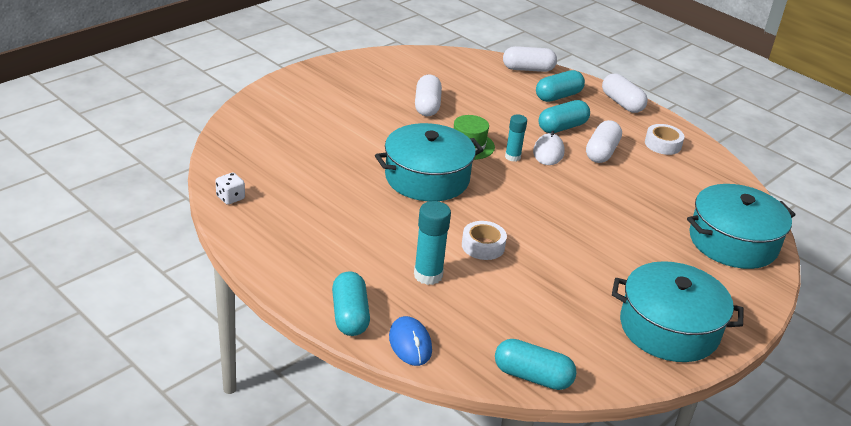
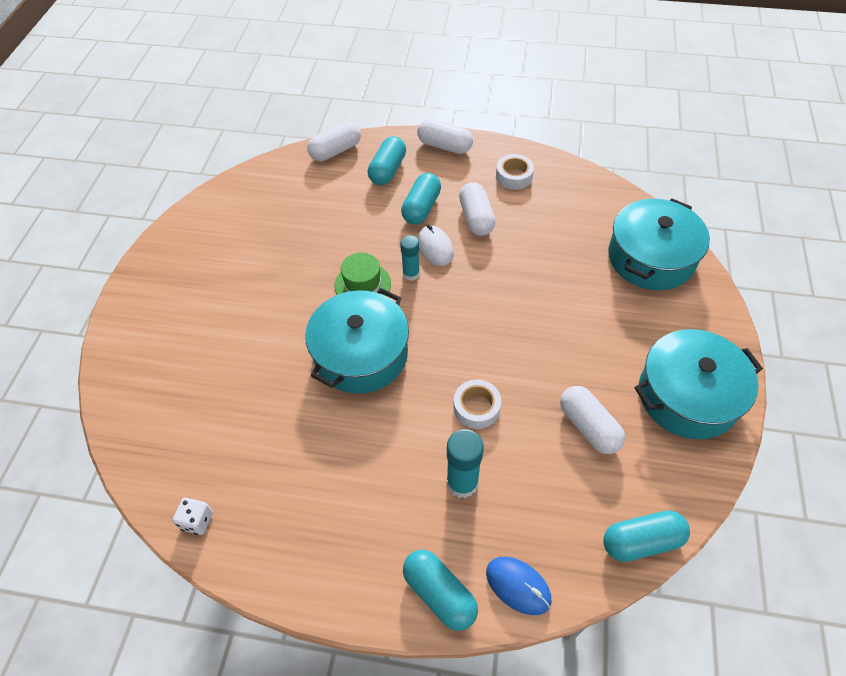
camera: 30 degrees left, 20 degrees up
white capsule [415,75,442,116] -> white capsule moved to [560,386,625,454]

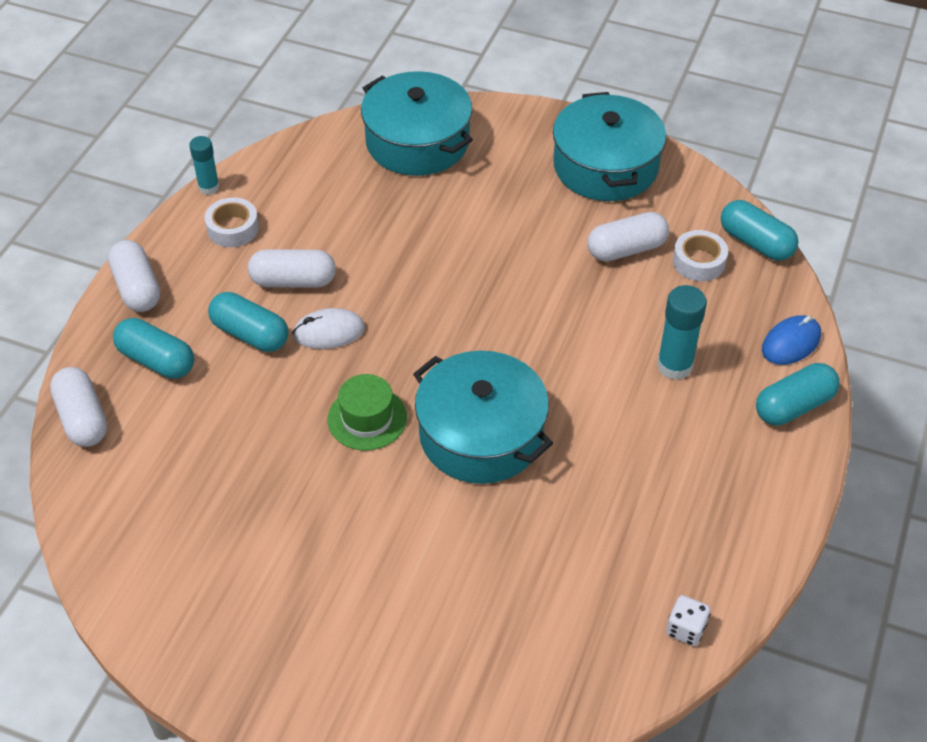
camera: 80 degrees left, 5 degrees down
turquoise glue stick [400,235,420,281] -> turquoise glue stick moved to [189,136,220,195]
white capsule [417,119,473,154] -> white capsule turned 60 degrees counterclockwise [108,240,160,312]
white tape [453,379,501,429] -> white tape moved to [673,230,728,281]
turquoise capsule [603,510,690,562] -> turquoise capsule turned 45 degrees counterclockwise [721,200,799,261]

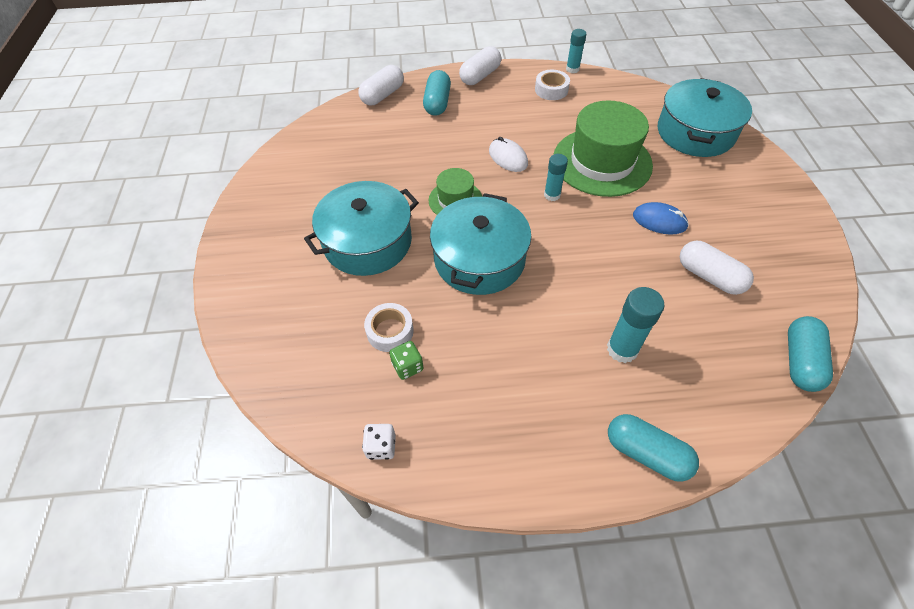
camera: 65 degrees right, 5 degrees up
turquoise capsule [208,292,289,352] -> none
white capsule [248,249,336,288] -> none
turquoise pot [553,92,666,201] -> turquoise pot moved to [304,181,419,276]
white tape [673,230,728,281] -> white tape moved to [364,303,414,352]
blue mouse [762,315,821,365] -> blue mouse moved to [633,202,689,235]
none -> green dice [389,341,424,380]
none -> turquoise glue stick [544,154,568,201]
none -> green hat [553,100,653,197]

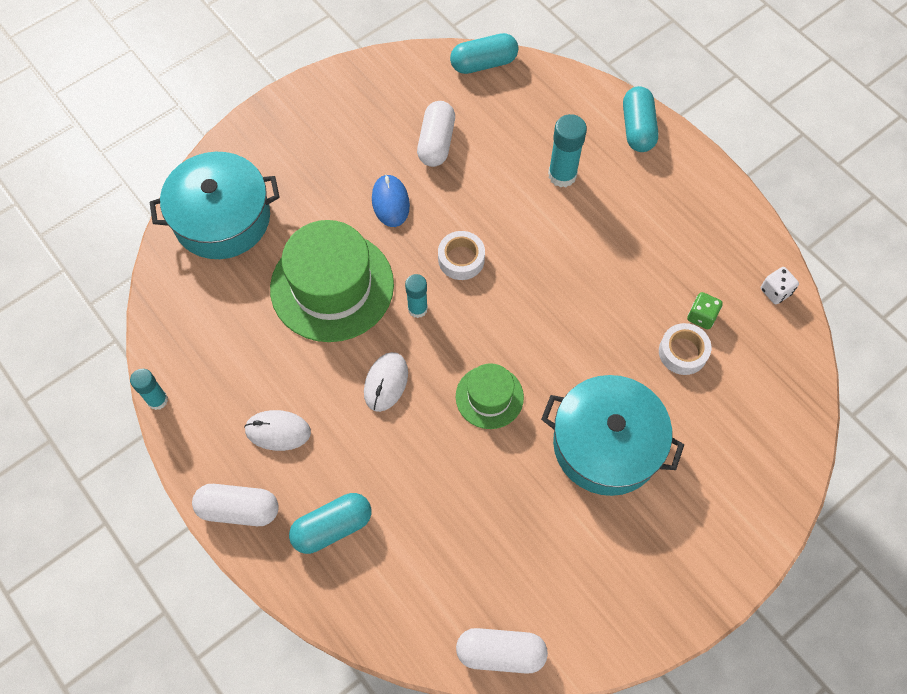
camera: 125 degrees left, 10 degrees up
white capsule [358,65,404,105] -> white capsule moved to [456,628,548,674]
turquoise pot [430,193,532,295] -> none
white tape [535,70,570,100] -> white tape moved to [438,231,485,280]
none -> white mouse [244,410,311,451]

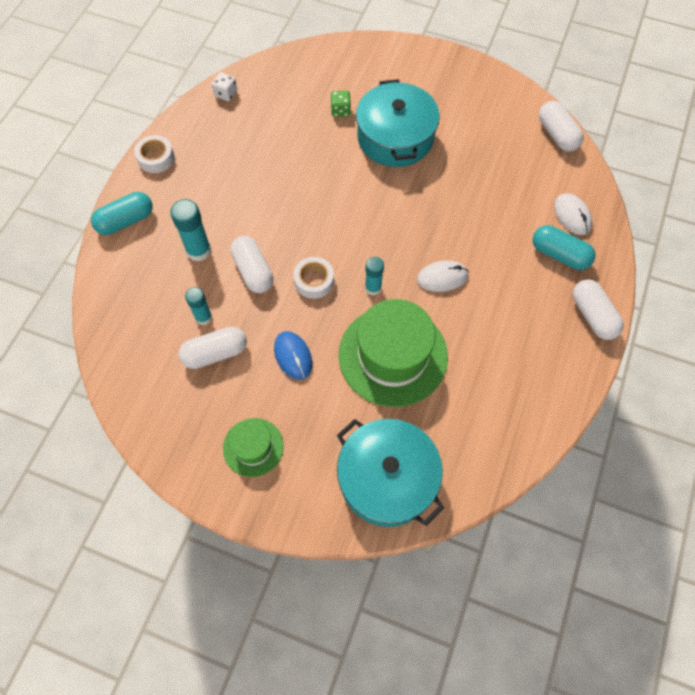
camera: 120 degrees left, 0 degrees up
turquoise glue stick [130,369,168,410] -> turquoise glue stick moved to [185,287,212,325]
white mouse [244,410,311,451] -> white mouse moved to [554,193,592,235]
blue mouse [372,174,410,227] -> blue mouse turned 75 degrees counterclockwise [274,331,312,380]
turquoise capsule [450,33,518,74] -> none
green hat [456,363,524,429] -> green hat moved to [223,418,284,477]
white tape [659,323,711,375] -> white tape moved to [134,135,175,173]
green dice [687,292,723,329] -> green dice moved to [331,91,351,117]
none -> white capsule [230,236,273,293]

